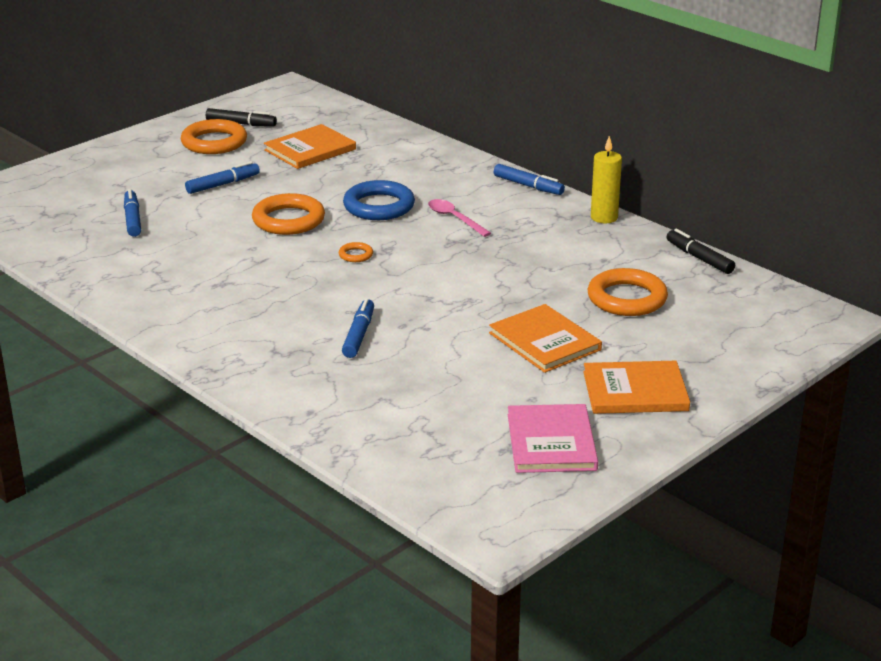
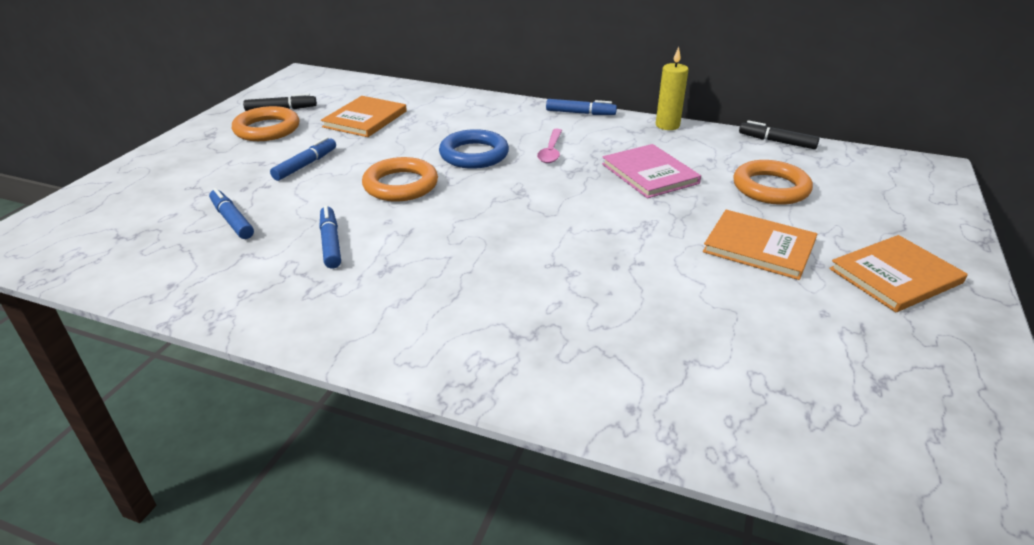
camera: 25 degrees left, 5 degrees up
orange ring [339,242,373,262] -> none
blue marker [342,298,374,358] -> blue marker moved to [319,205,341,269]
pink spoon [428,199,491,237] -> pink spoon turned 105 degrees counterclockwise [537,129,562,163]
pink book [508,404,598,473] -> pink book moved to [602,144,701,198]

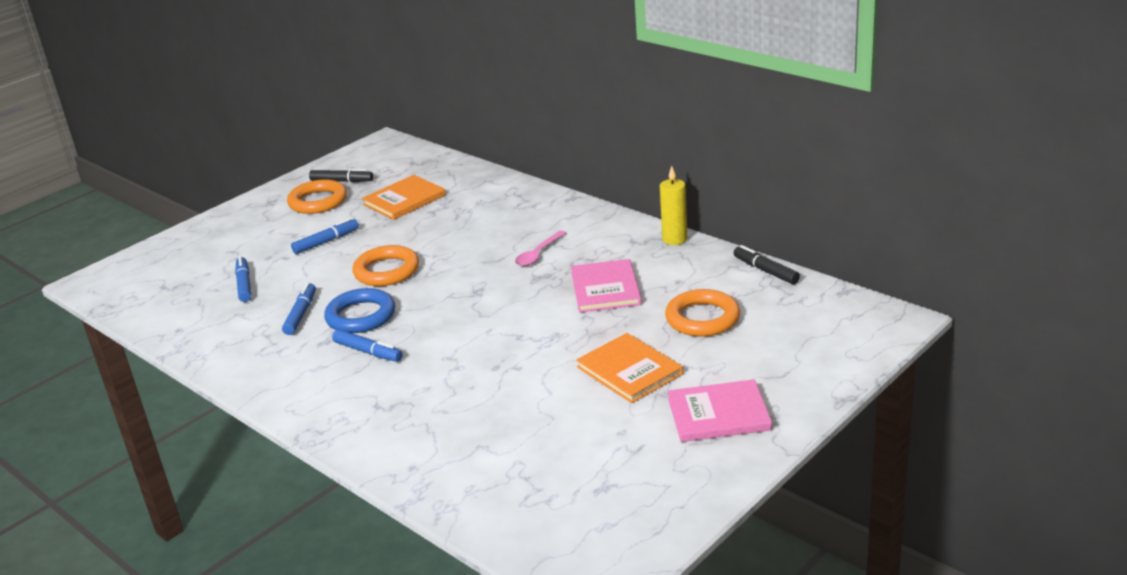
camera: 25 degrees right, 5 degrees down
blue ring [439,129,509,169] -> blue ring moved to [324,288,395,333]
blue marker [546,99,617,115] -> blue marker moved to [332,329,403,362]
orange book [829,235,968,312] -> pink book [668,379,772,442]

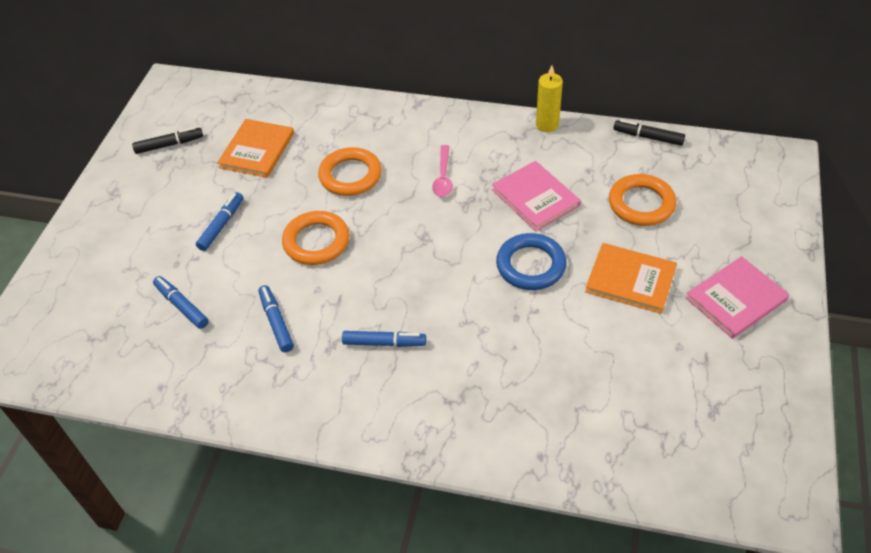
camera: 30 degrees left, 20 degrees up
orange ring [287,179,347,214] -> orange ring moved to [318,147,382,196]
blue ring [324,288,395,333] -> blue ring moved to [496,233,567,290]

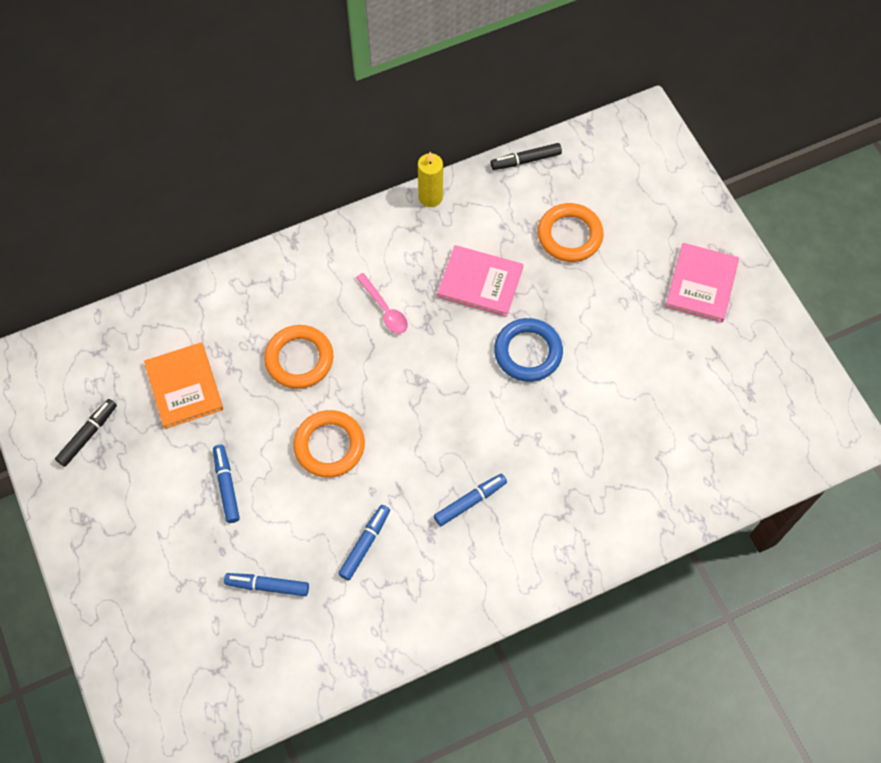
camera: 40 degrees left, 15 degrees up
blue marker [258,285,294,352] -> blue marker turned 90 degrees clockwise [338,505,390,580]
orange book [585,243,677,314] -> none

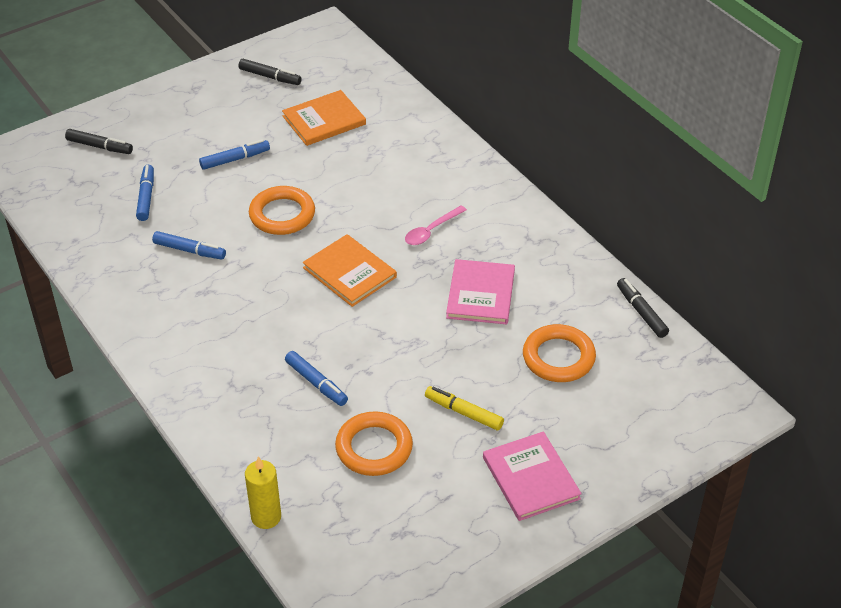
camera: 80 degrees right, 20 degrees down
orange ring [264,325,333,389] -> orange ring moved to [335,411,413,476]
yellow candle [418,152,443,207] -> yellow candle moved to [245,457,281,529]
blue marker [434,474,507,526] -> blue marker moved to [285,351,348,406]
blue ring [494,318,563,382] -> none
pink book [665,243,739,322] -> pink book turned 60 degrees clockwise [483,431,582,521]
none -> black marker [65,129,133,154]
none -> orange book [303,234,397,307]
none -> yellow marker [425,386,504,431]

